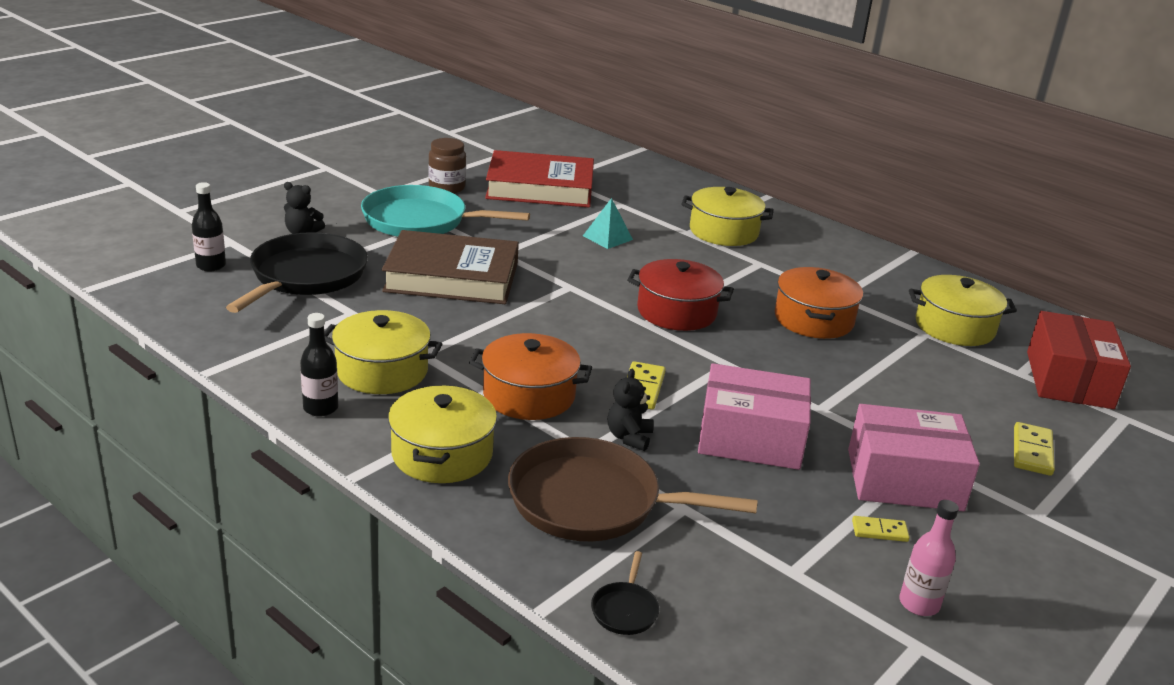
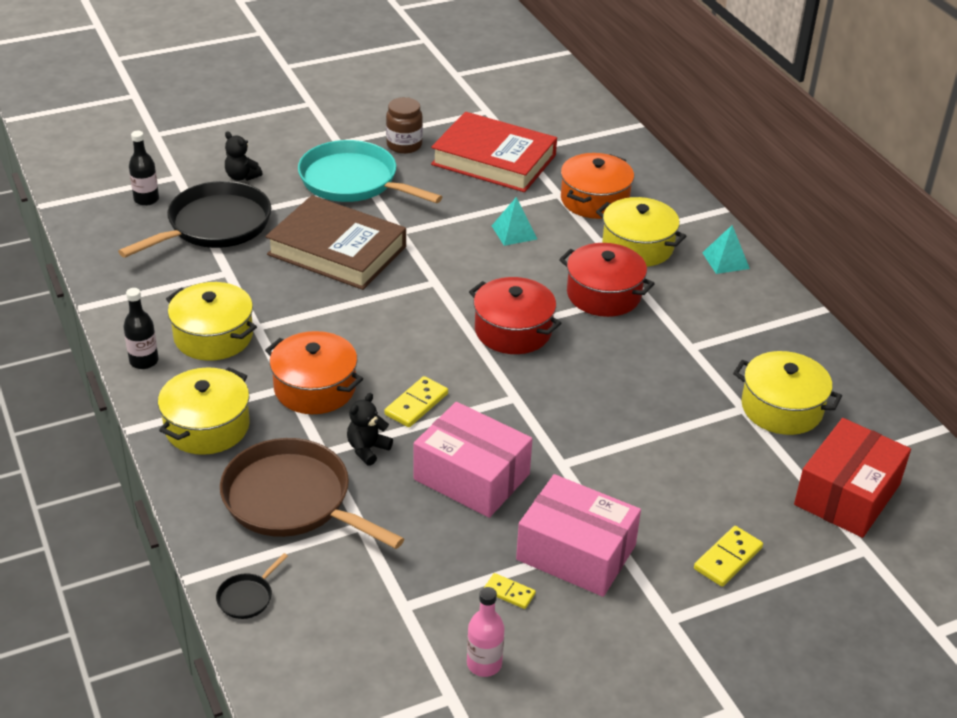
camera: 25 degrees right, 10 degrees up
orange pot [775,267,863,339] -> orange pot moved to [561,153,634,219]
none -> red pot [559,243,655,317]
none -> turquoise pyramid [702,225,750,274]

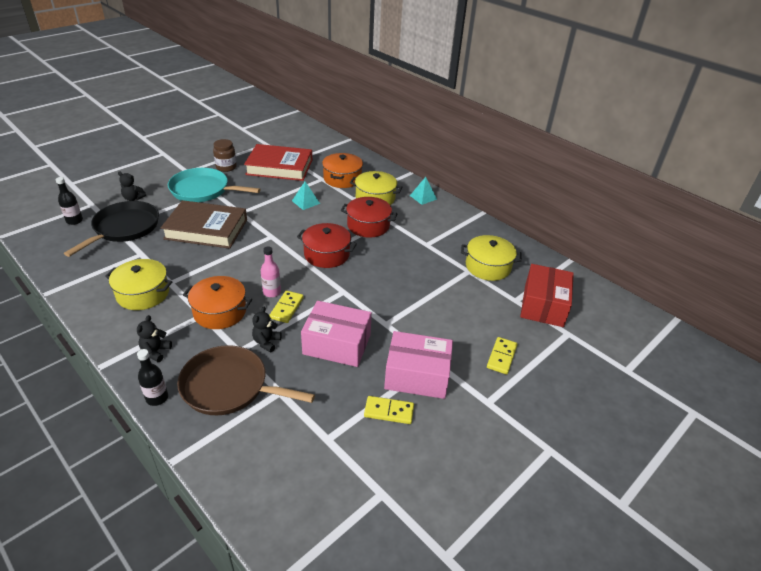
camera: 20 degrees left, 0 degrees up
black bottle [123,288,159,369] -> black bottle moved to [137,349,168,406]
yellow pot [158,367,250,455] -> black teddy bear [137,315,172,362]
black pan [216,553,288,619] -> none
pink bottle [467,587,504,677] -> pink bottle moved to [261,247,281,297]
yellow domino [484,573,536,609] -> yellow domino [364,396,414,424], size x1.56

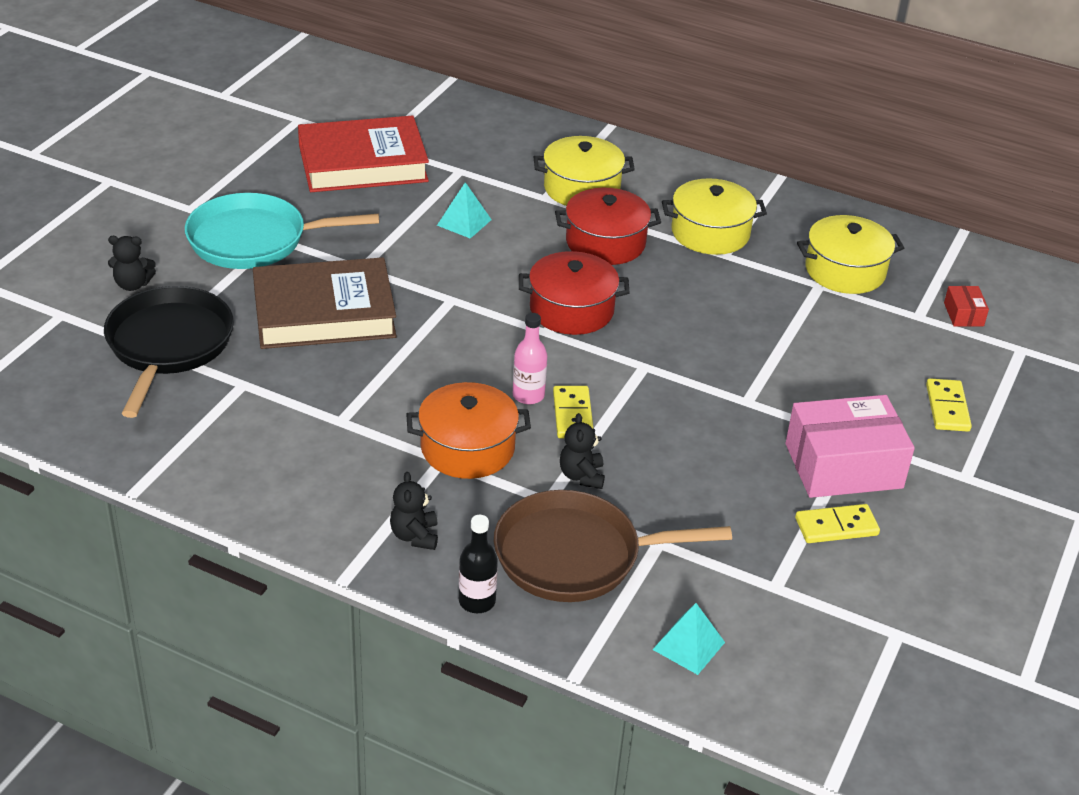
camera: 20 degrees left, 0 degrees up
black bottle [56,177,83,225] -> none
yellow pot [105,259,172,310] -> yellow pot moved to [662,178,767,255]
brown jar [213,139,237,172] -> none
pink box [301,301,372,367] -> none
orange pot [322,153,363,188] -> none
turquoise pyramid [410,177,437,205] -> turquoise pyramid moved to [652,603,725,675]
red box [520,264,574,327] -> red box [944,286,989,327], size x0.44

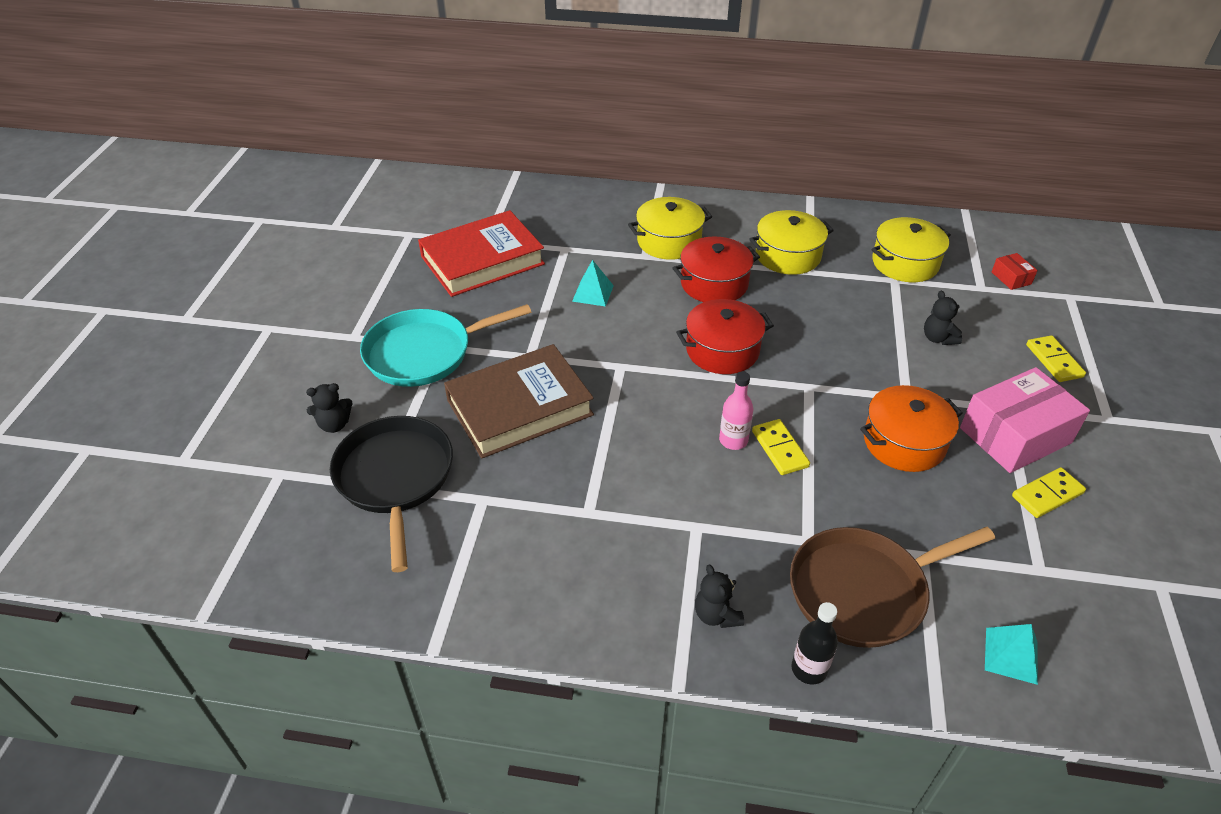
camera: 15 degrees left, 5 degrees up
orange pot [406,382,531,479] -> orange pot moved to [860,385,963,472]
black teddy bear [560,413,605,489] -> black teddy bear moved to [924,291,962,345]

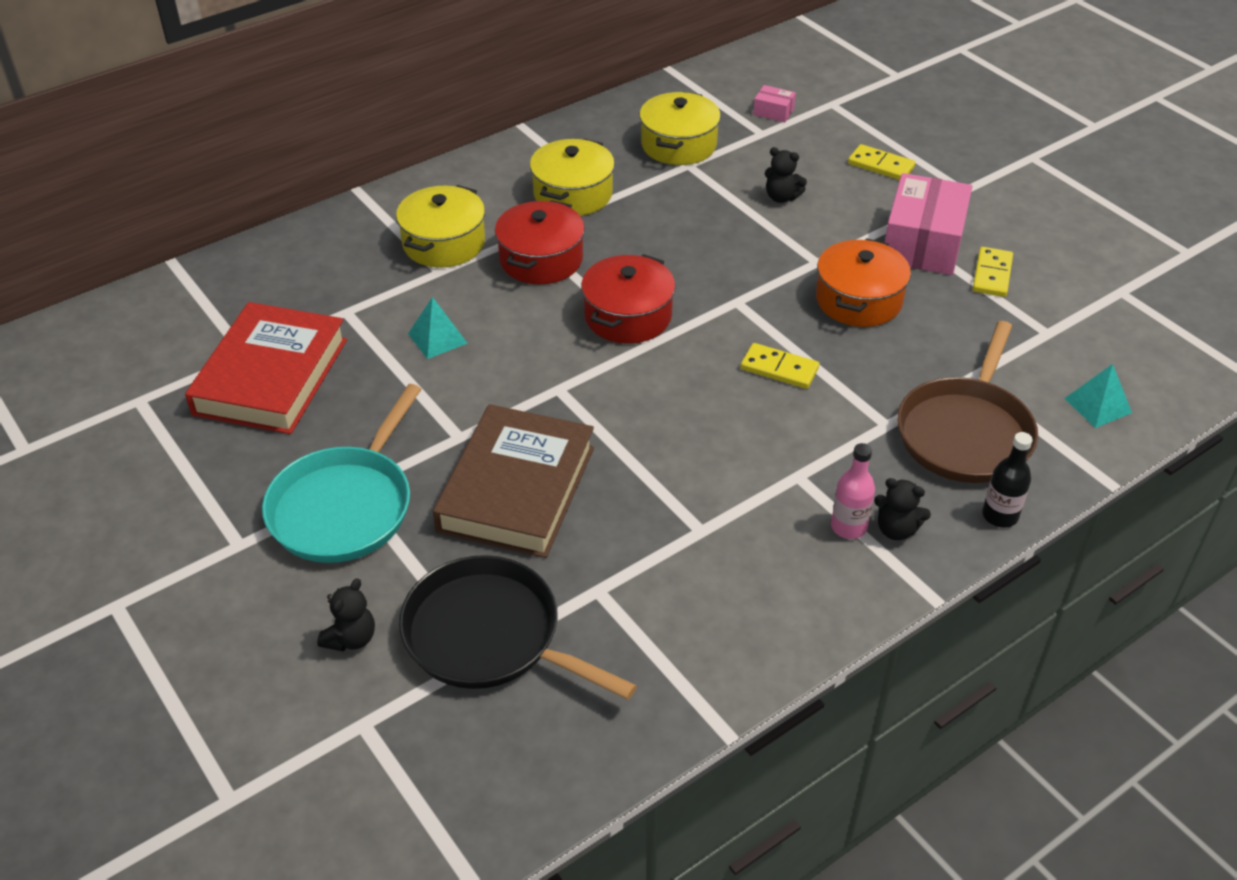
camera: 45 degrees left, 0 degrees up
pink bottle [719,372,753,450] -> pink bottle moved to [831,443,875,539]
red box [992,253,1038,290] -> pink box [753,85,796,122]

